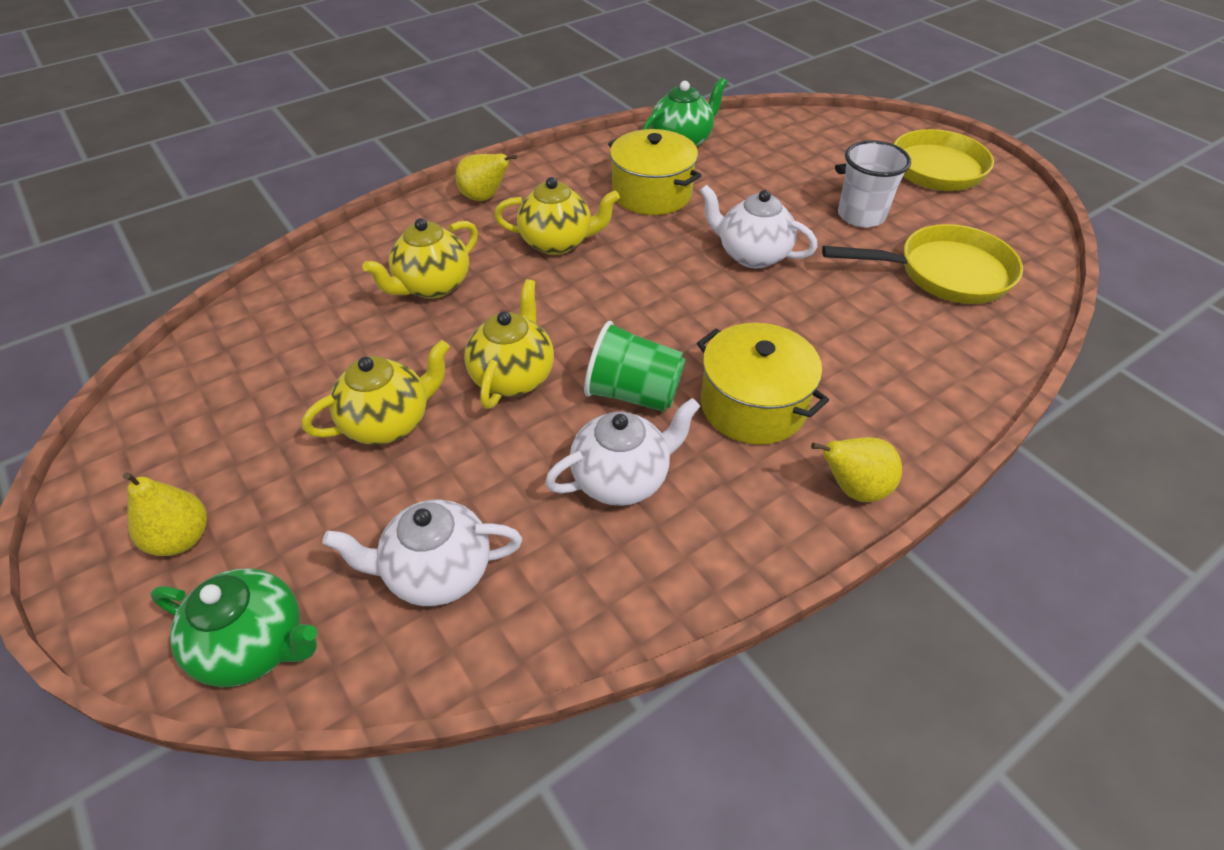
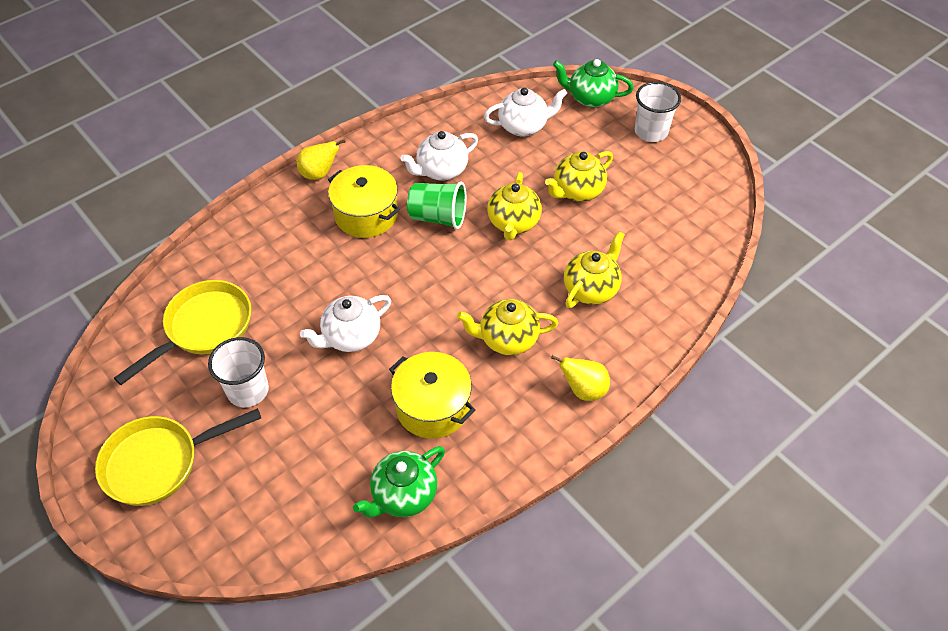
camera: 175 degrees right, 5 degrees up
yellow pear [123,472,207,556] -> white cup [635,82,681,142]
white teapot [700,185,817,268] -> white teapot turned 120 degrees clockwise [300,295,391,352]
yellow pan [822,224,1023,304] -> yellow pan turned 135 degrees clockwise [114,280,251,385]

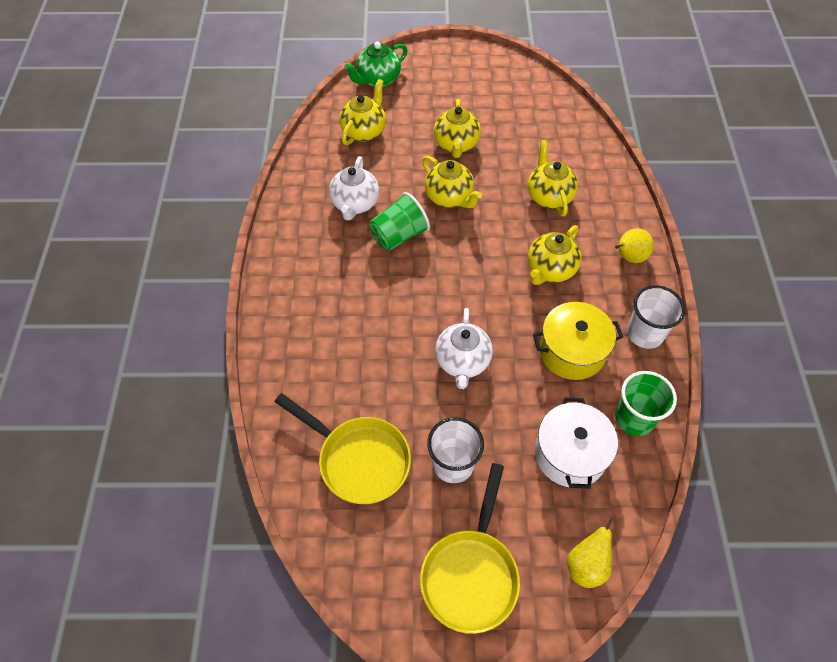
camera: 50 degrees left, 5 degrees up
yellow pan [114,280,251,385] -> yellow pan turned 135 degrees clockwise [275,393,411,504]
yellow pear [297,139,346,180] -> yellow pear moved to [567,517,614,588]
yellow pot [328,165,400,238] -> none
green teapot [353,446,445,518] -> green cup [615,371,677,436]
white teapot [484,88,568,137] -> yellow teapot [339,79,386,145]
white cup [635,82,681,142] -> white cup moved to [627,285,685,349]
none -> white pot [535,397,618,489]

